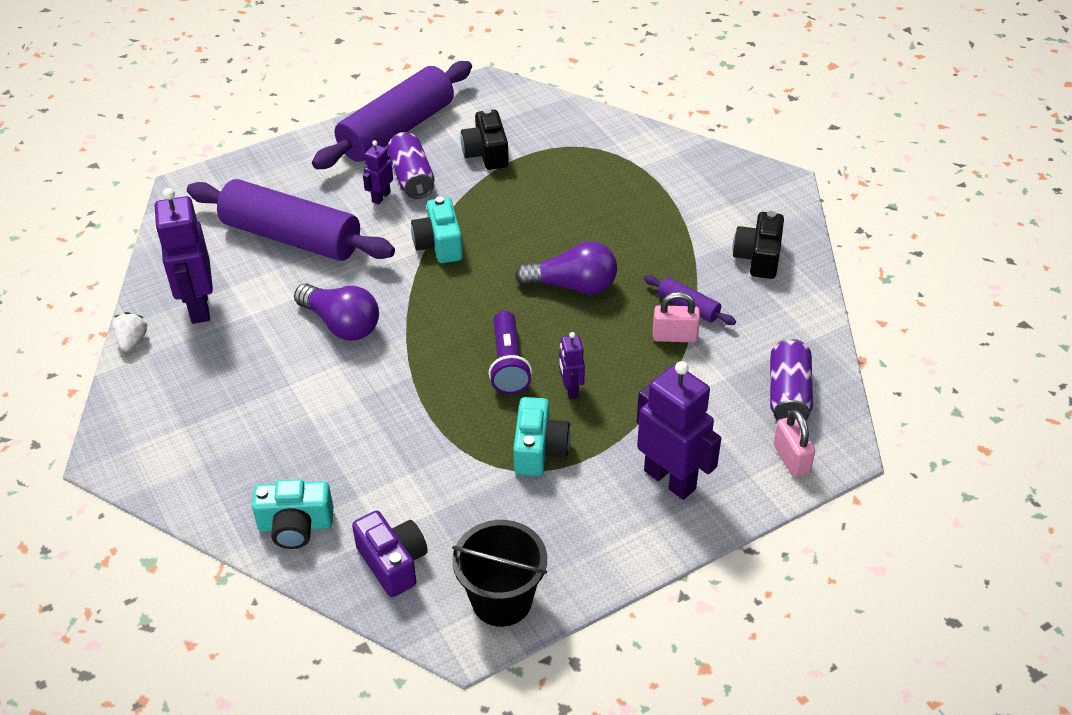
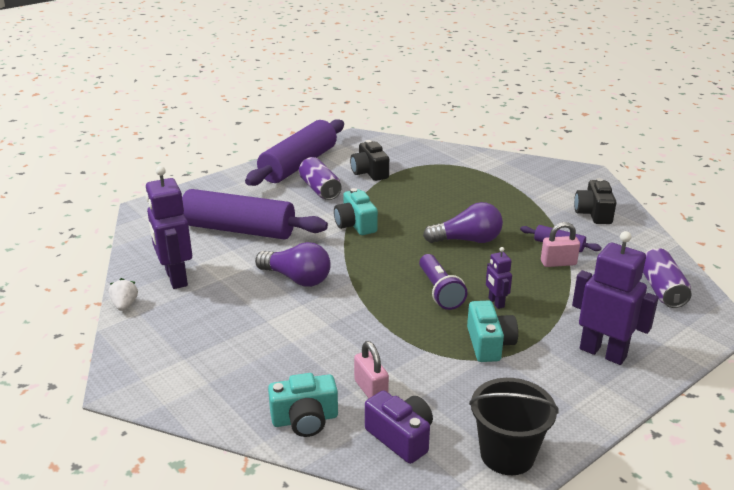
camera: 10 degrees left, 15 degrees down
purple robot [363,140,393,205] -> none
pink padlock [773,410,815,477] -> pink padlock moved to [354,341,389,398]

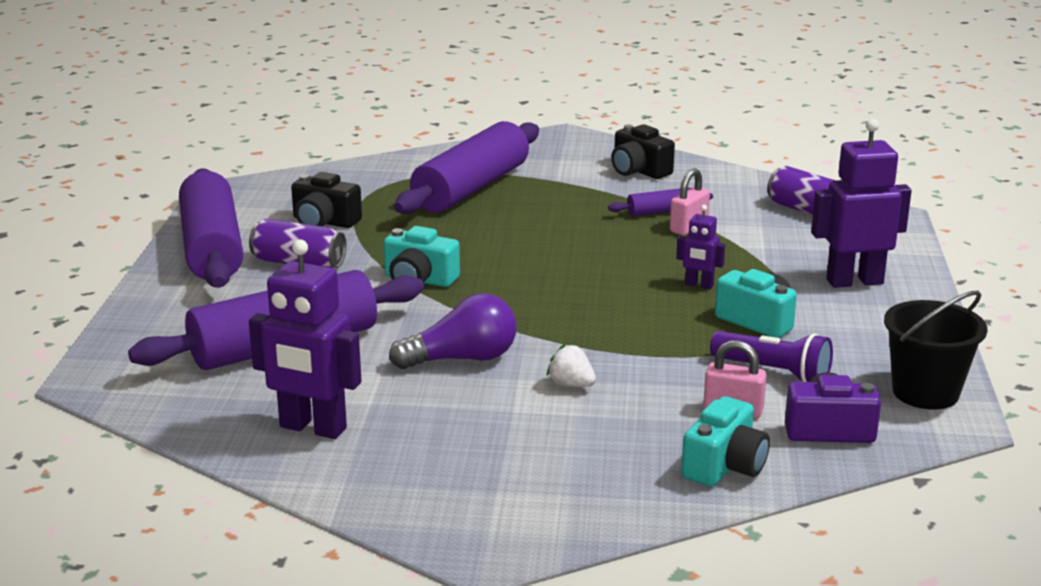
camera: 45 degrees left, 5 degrees down
white strawberry [109,278,138,311] -> white strawberry moved to [547,344,596,387]
purple flashlight [419,254,467,310] -> purple flashlight moved to [710,331,833,382]
purple light bulb [423,202,503,243] -> none
none -> purple rolling pin [394,121,539,214]

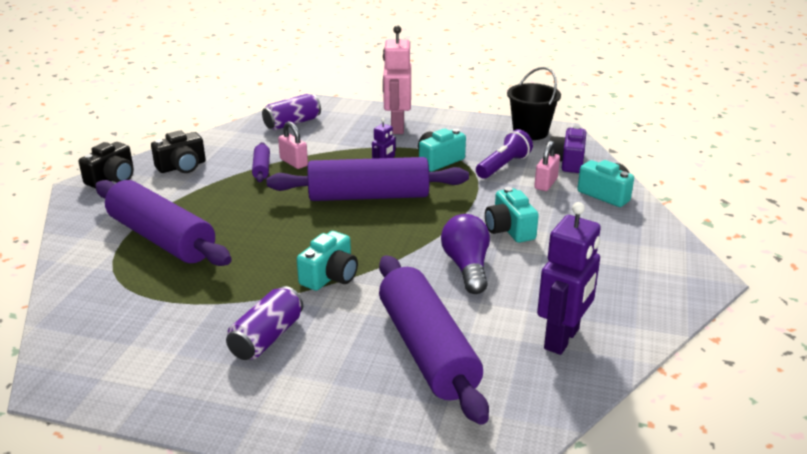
camera: 80 degrees left, 5 degrees up
purple rolling pin [179,168,243,288] -> purple rolling pin moved to [267,157,469,201]
black camera [291,172,362,228] -> black camera moved to [79,142,134,188]
white strawberry [547,344,596,387] -> turquoise camera [485,187,539,243]
purple robot [811,119,912,288] -> pink robot [383,25,411,134]

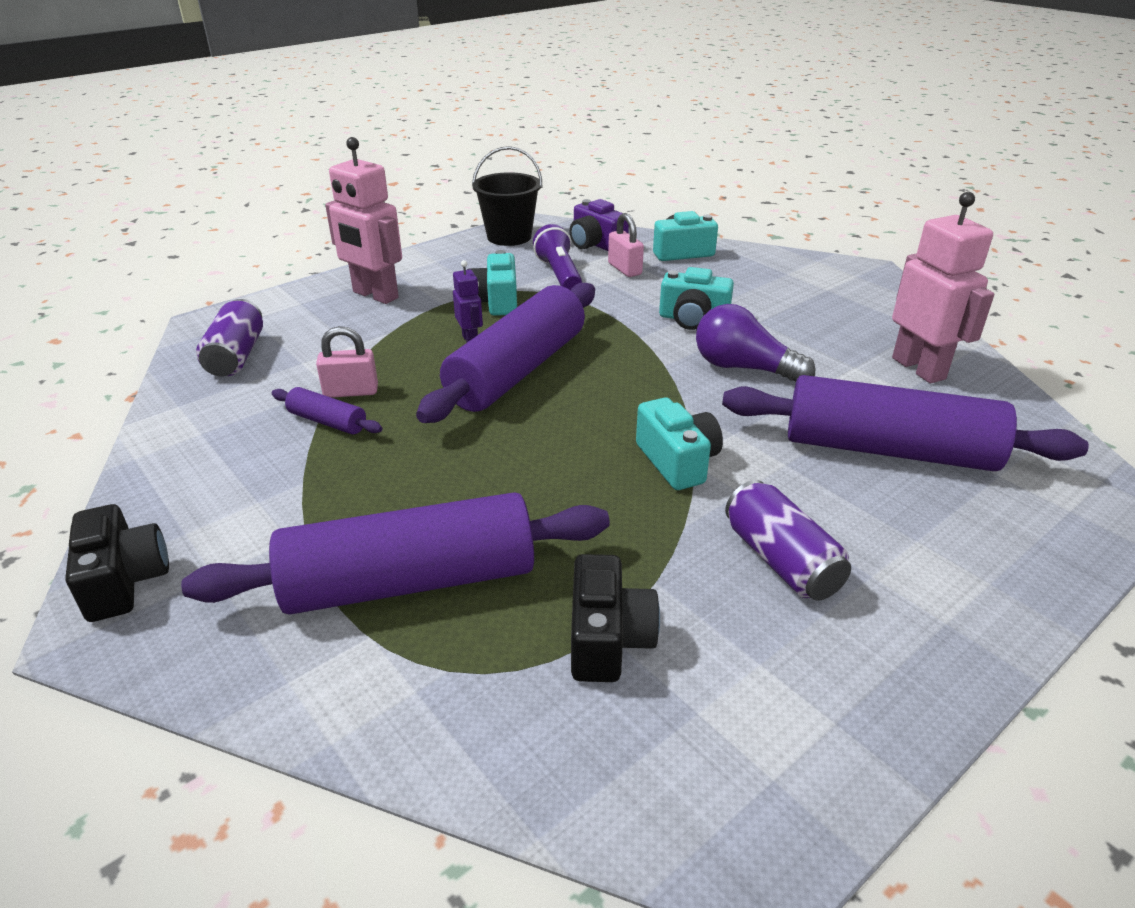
camera: 55 degrees left, 5 degrees up
black camera [151,131,206,173] -> black camera moved to [571,554,660,682]
purple robot [537,202,601,355] -> pink robot [892,192,994,383]

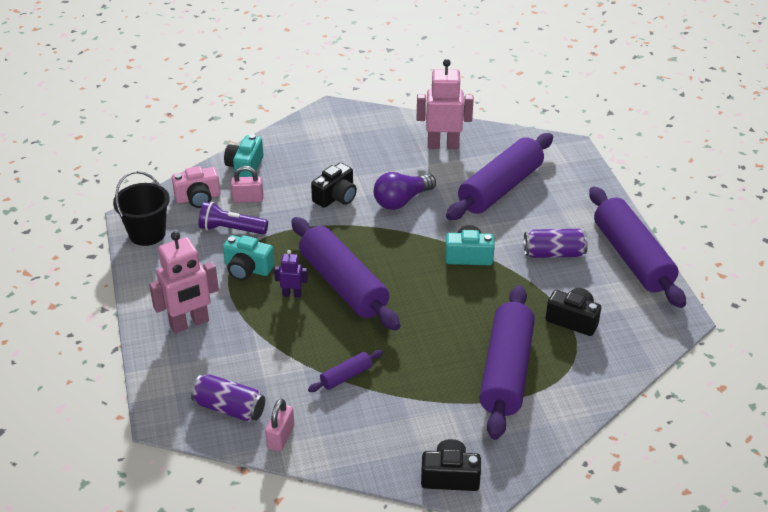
camera: 65 degrees left, 5 degrees up
pink padlock [316,326,378,398] -> pink padlock moved to [265,398,294,452]
purple camera [569,199,629,251] -> pink camera [172,166,221,208]
turquoise camera [659,267,734,330] -> black camera [311,163,357,208]
none -> purple rolling pin [589,186,686,308]

